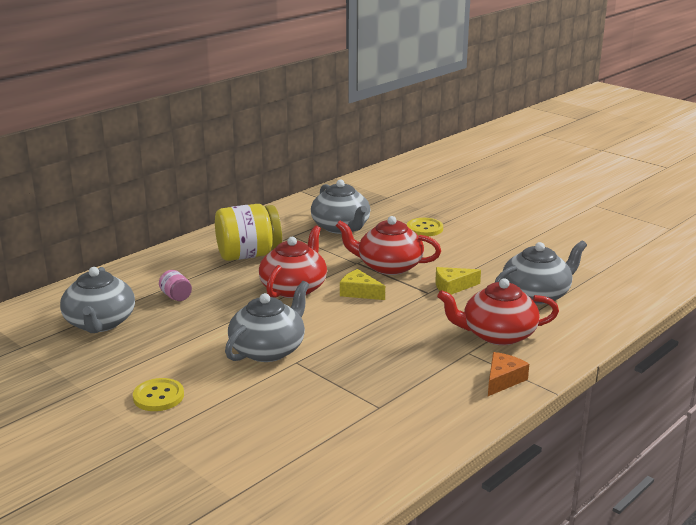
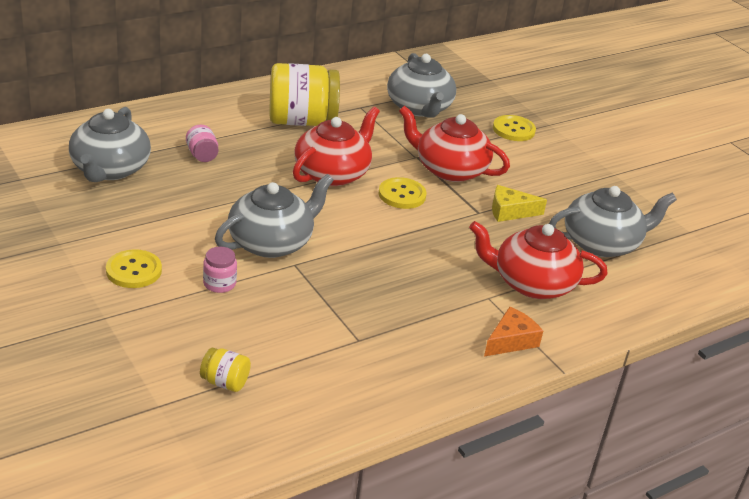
camera: 10 degrees right, 10 degrees up
yellow cheese [340,269,385,300] -> yellow button [379,177,427,209]
none -> yellow jar [200,348,251,392]
none -> pink jar [203,247,237,293]

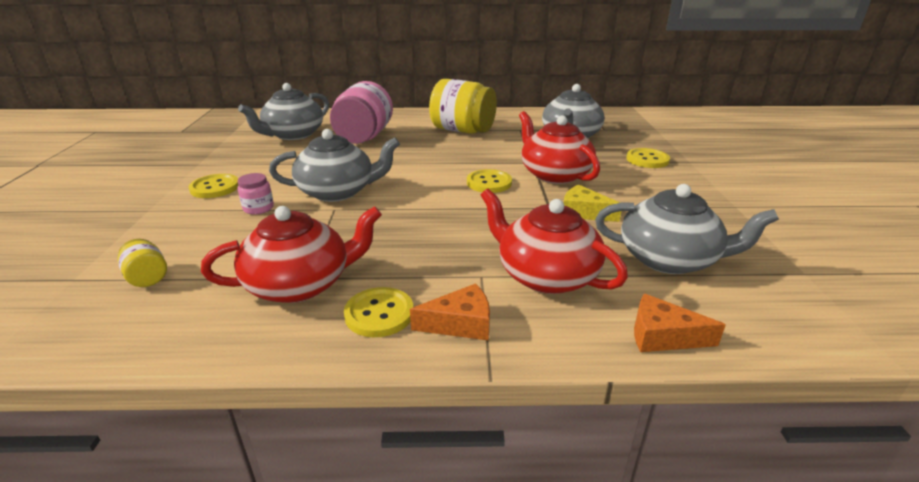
camera: 35 degrees right, 5 degrees down
pink jar [186,125,218,162] -> pink jar [330,81,393,144], size x2.25
red teapot [293,107,380,186] -> red teapot moved to [201,206,382,303]
none -> yellow button [344,287,413,337]
none -> orange cheese [634,294,726,352]

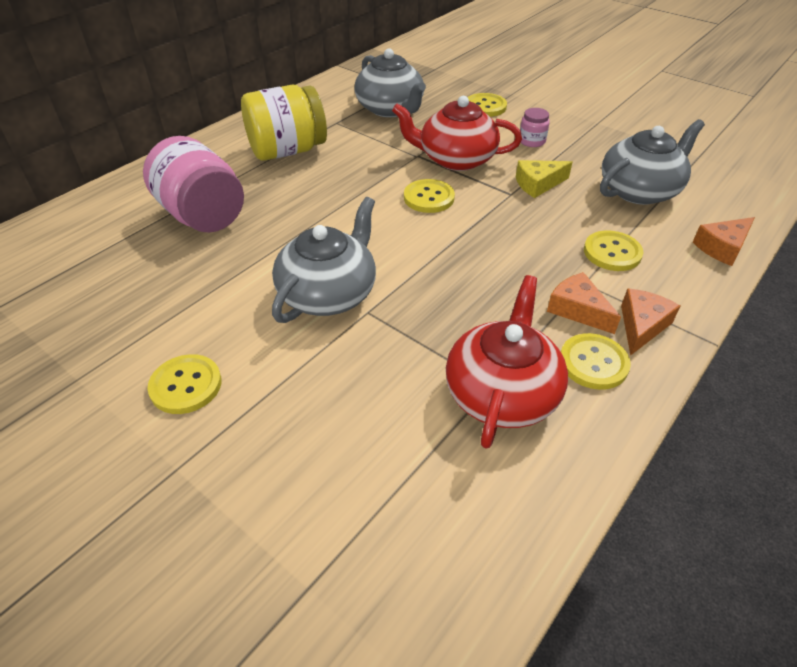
camera: 50 degrees left, 15 degrees up
yellow jar [117,239,167,287] -> none
pink jar [237,173,274,215] -> pink jar moved to [520,108,550,147]
grey teapot [238,83,329,140] -> none
red teapot [480,189,628,294] -> yellow button [584,230,643,271]
none -> orange cheese [547,272,621,334]

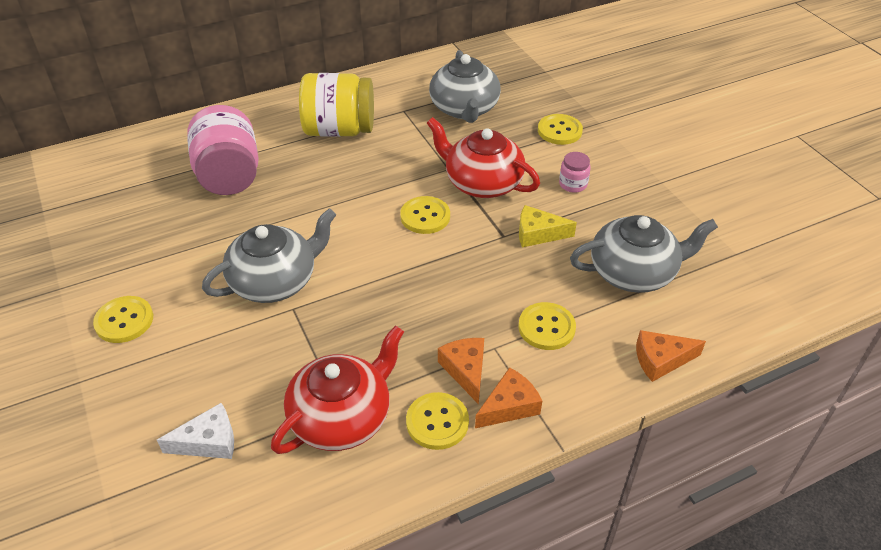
camera: 25 degrees right, 0 degrees up
none -> white cheese [157,403,234,459]

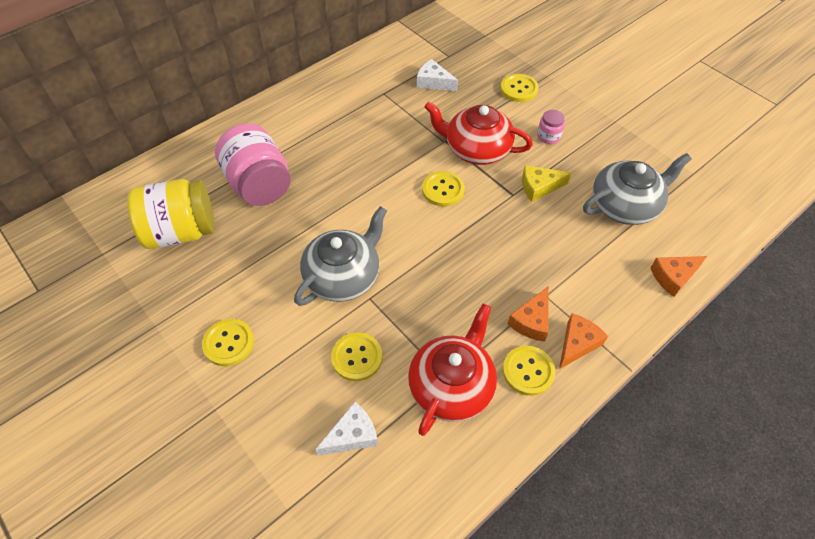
camera: 15 degrees left, 10 degrees up
yellow jar [299,73,374,137] -> yellow jar moved to [127,179,215,249]
grey teapot [429,50,501,123] -> white cheese [417,59,458,91]
orange cheese [438,338,484,404] -> orange cheese turned 120 degrees counterclockwise [508,286,549,342]
yellow button [518,302,576,350] -> yellow button moved to [331,332,382,381]

